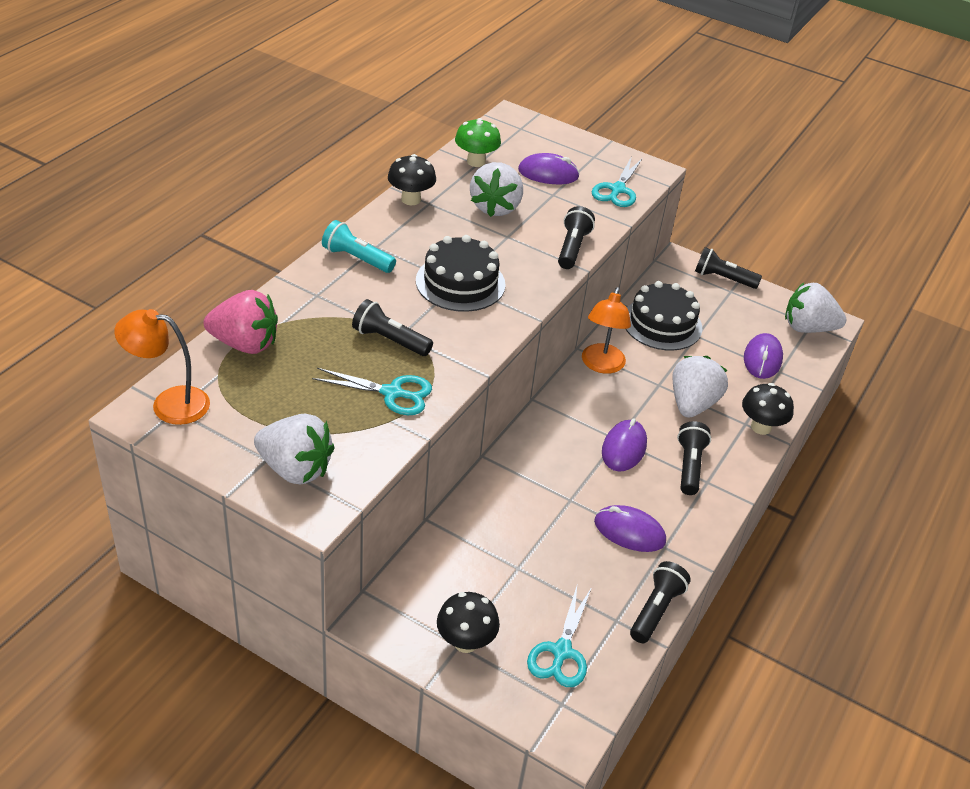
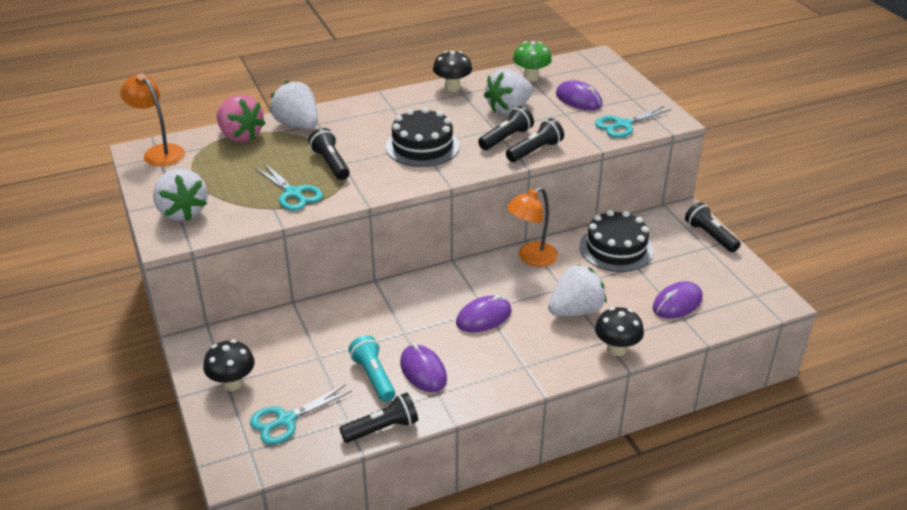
camera: 40 degrees right, 5 degrees down
turquoise flashlight [322,220,396,273] -> turquoise flashlight moved to [349,335,395,402]
black flashlight [677,421,711,495] -> black flashlight moved to [478,106,534,150]
white strawberry [785,283,847,333] -> white strawberry moved to [270,81,318,129]

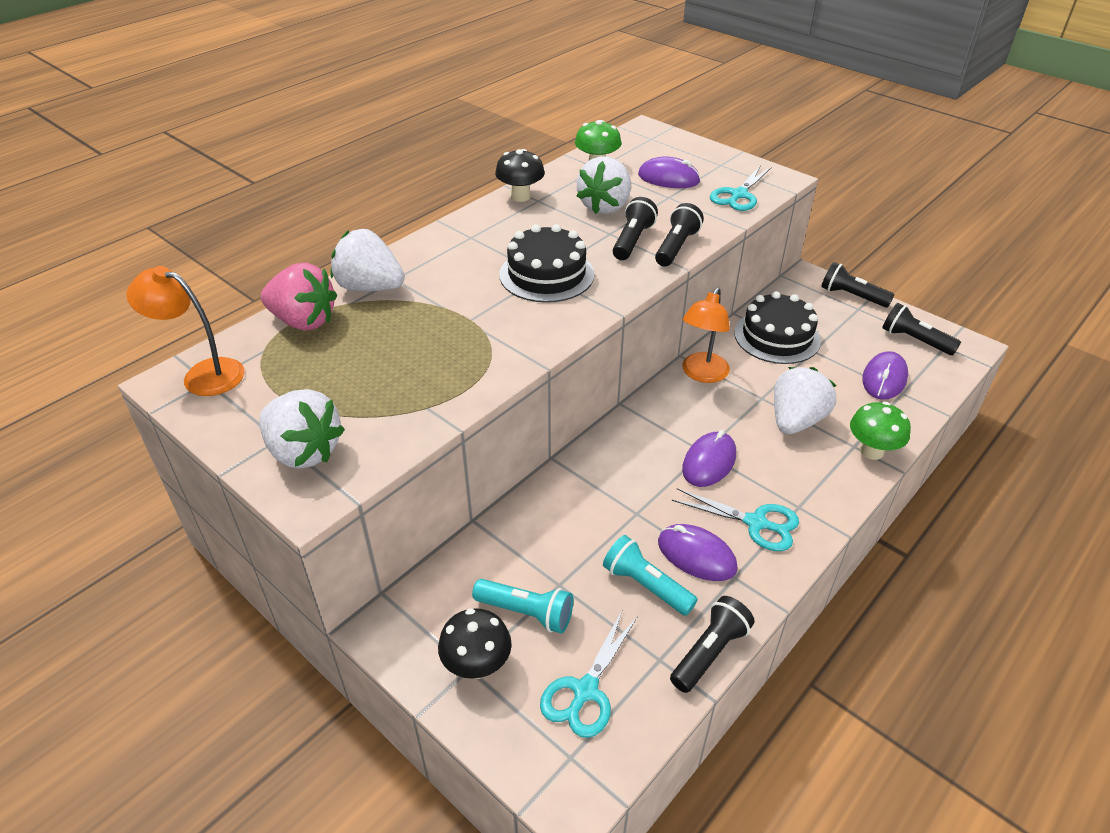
camera: 25 degrees left, 5 degrees up
turquoise scissors [254,163,323,211] -> turquoise scissors moved to [672,488,799,551]
black flashlight [308,128,350,180] -> black flashlight moved to [882,303,961,355]
black mushroom [595,307,644,356] -> green mushroom [850,402,911,460]
none -> turquoise flashlight [472,579,573,634]

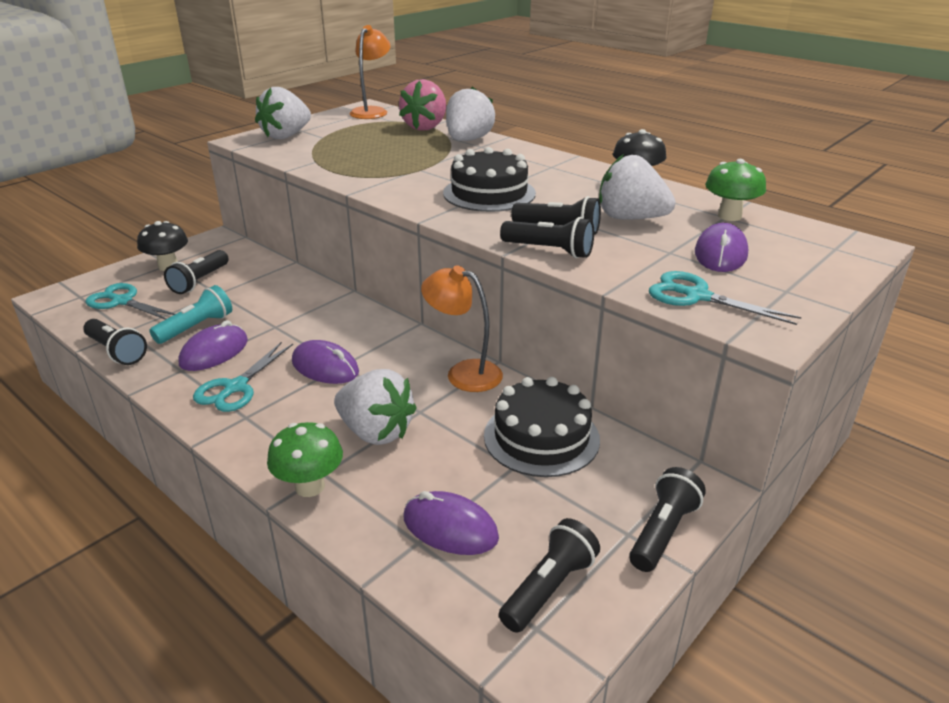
camera: 90 degrees right, 10 degrees down
turquoise flashlight [472,579,573,634] -> black flashlight [164,250,229,294]

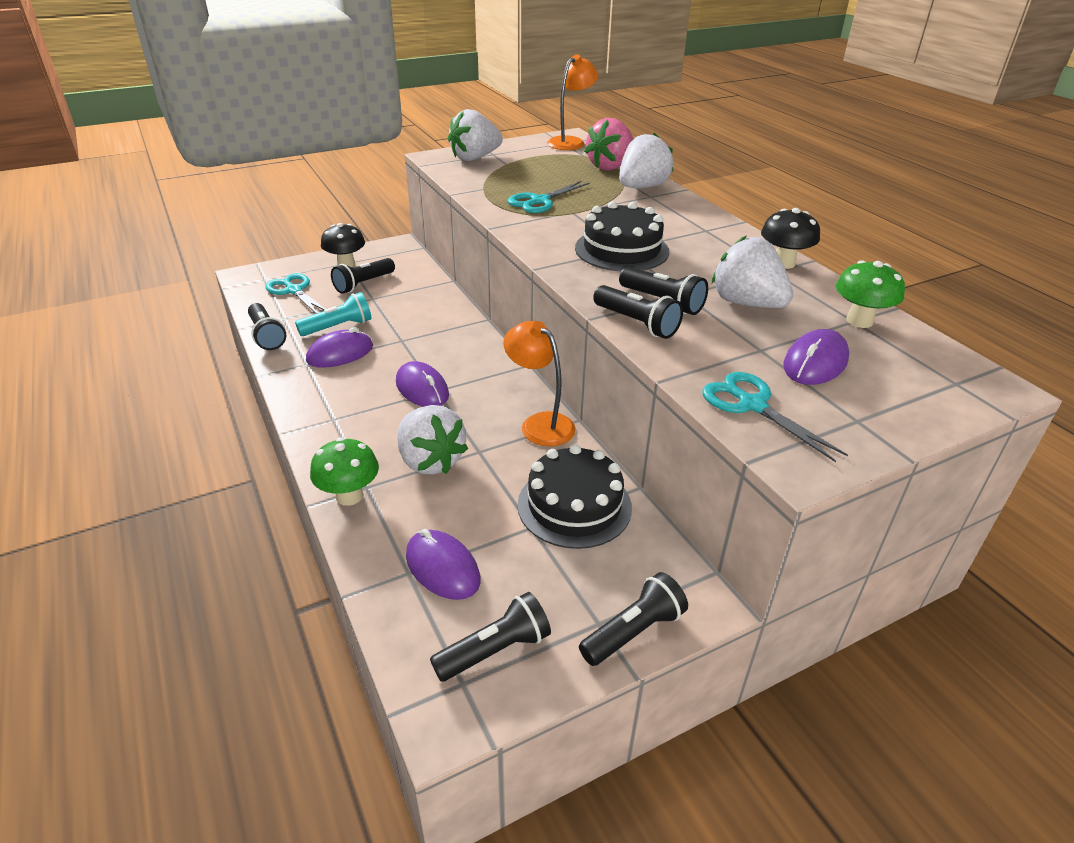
camera: 20 degrees right, 5 degrees up
turquoise scissors [193,342,293,412] -> turquoise scissors moved to [508,181,590,213]

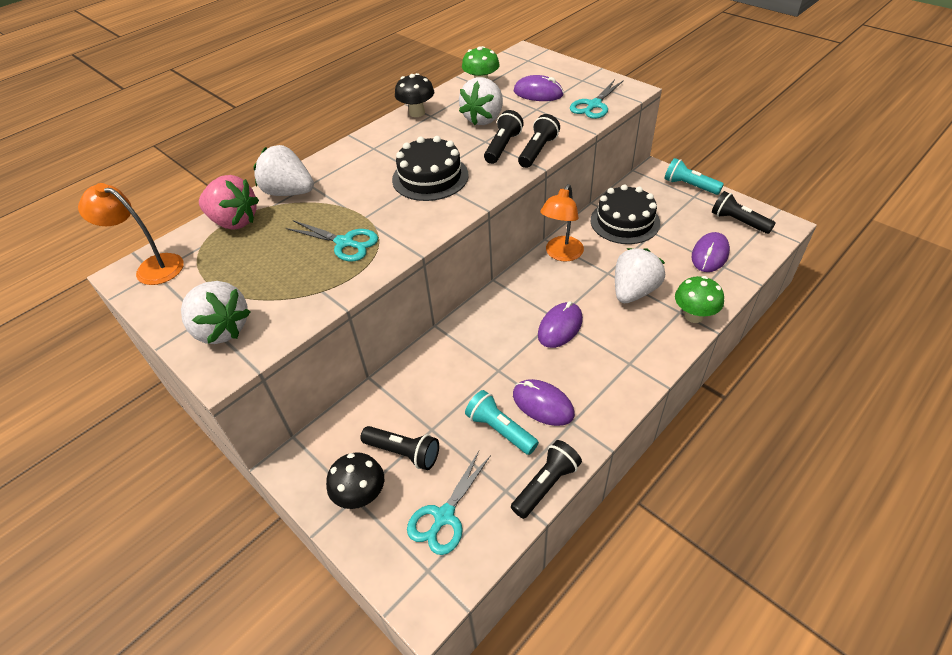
camera: 105 degrees left, 10 degrees up
black flashlight [579,572,688,666] -> turquoise flashlight [665,158,724,195]

